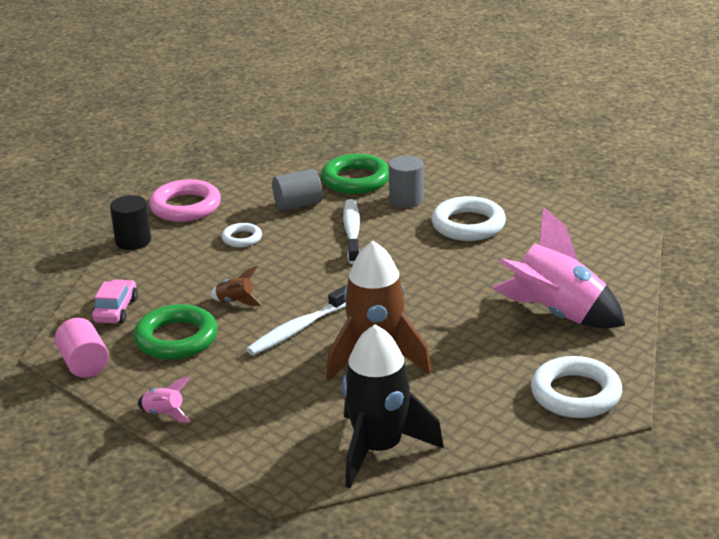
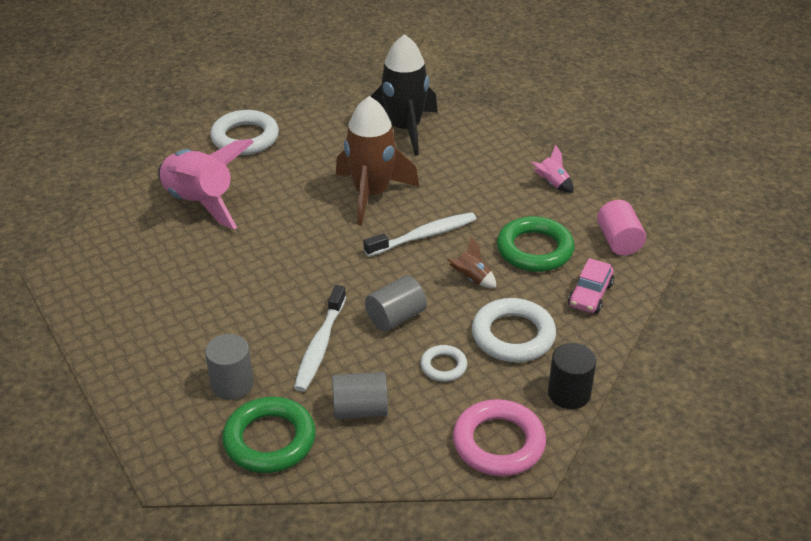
camera: 165 degrees left, 10 degrees up
white ring [431,196,506,241] -> white ring moved to [472,298,556,362]
none -> grey cylinder [365,276,427,331]

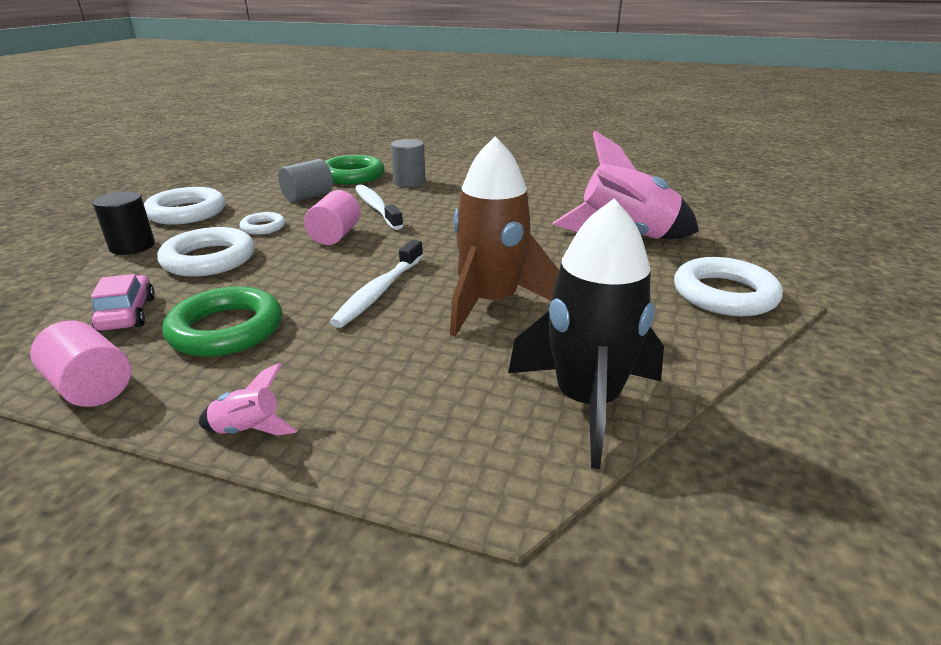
camera: 140 degrees right, 10 degrees down
grey cylinder [365,276,427,331] -> pink cylinder [304,190,361,245]
brown rocket [448,237,497,288] -> none
pink ring [453,399,546,476] -> white ring [144,187,225,225]

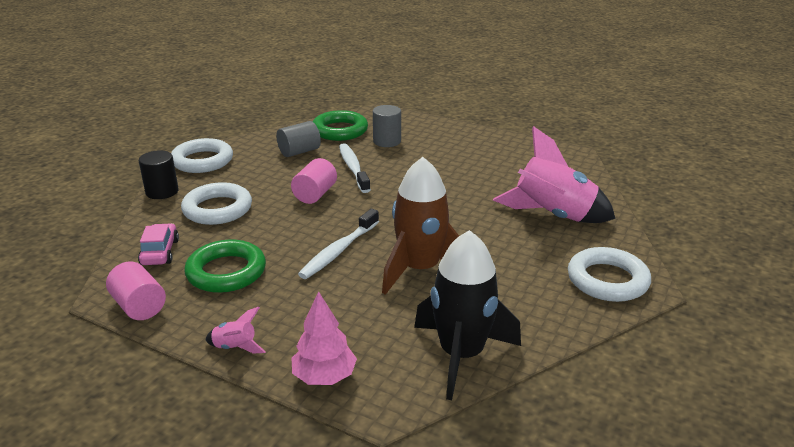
camera: 10 degrees right, 0 degrees up
white ring [240,212,285,235] -> none
none -> pink tree [292,291,357,385]

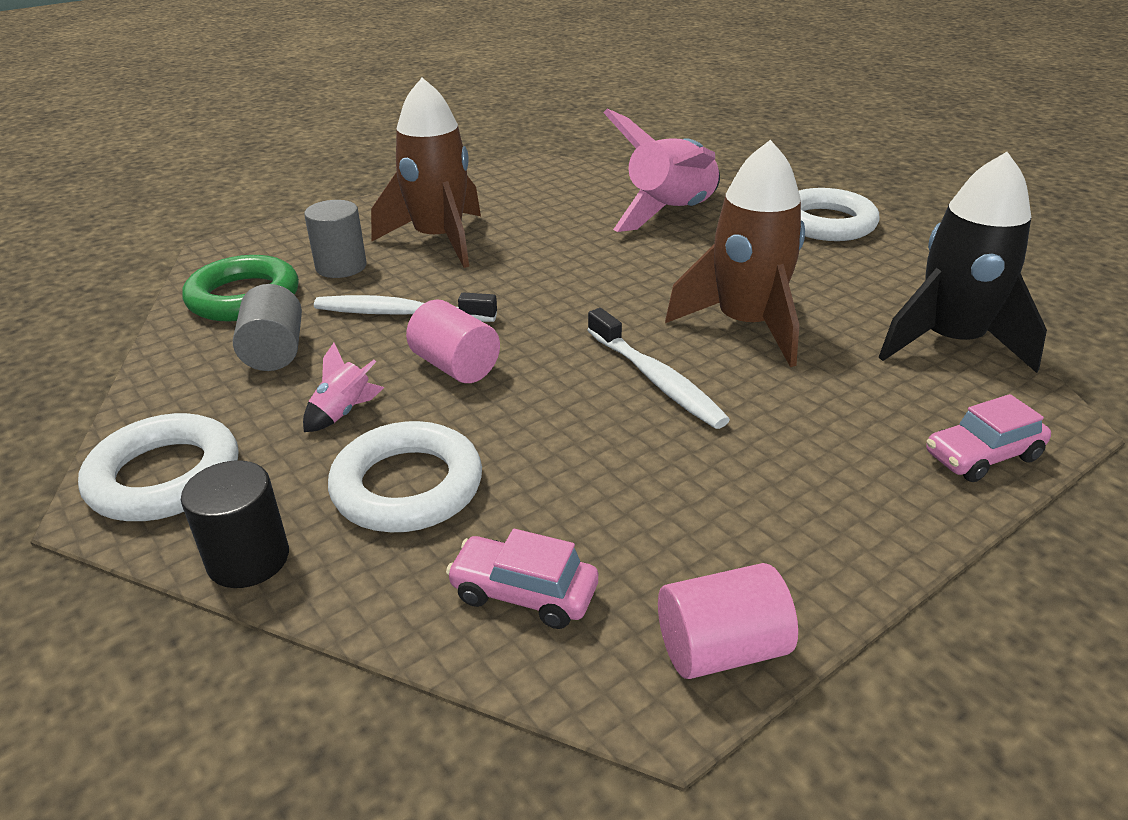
camera: 65 degrees left, 5 degrees up
green ring [184,239,266,293] -> none
pink rocket [206,307,266,354] -> pink rocket moved to [303,343,385,432]
pink tree [292,291,357,385] -> pink car [926,394,1051,482]
none -> brown rocket [371,78,481,268]

